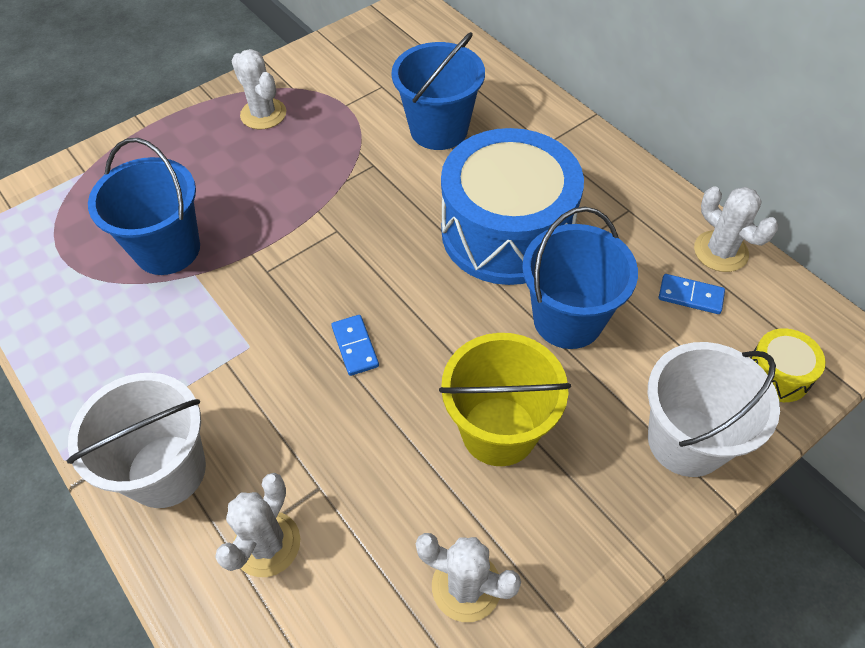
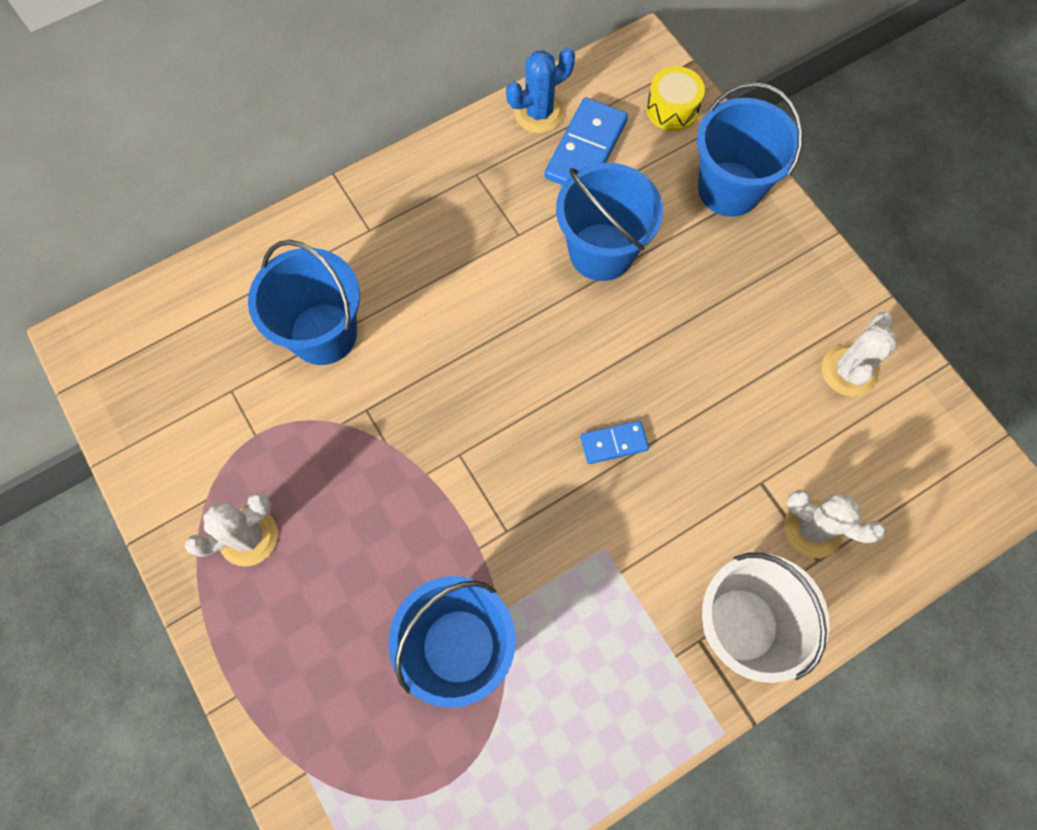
camera: 85 degrees left, 15 degrees up
yellow bucket [439,333,571,466] -> none
blue drum [441,128,584,285] -> none
white bucket [647,342,780,477] -> blue bucket [697,82,803,217]
blue domino [659,274,725,314] -> blue domino [544,97,628,185], size x1.79
white cactus [694,186,778,272] -> blue cactus [506,47,575,134]

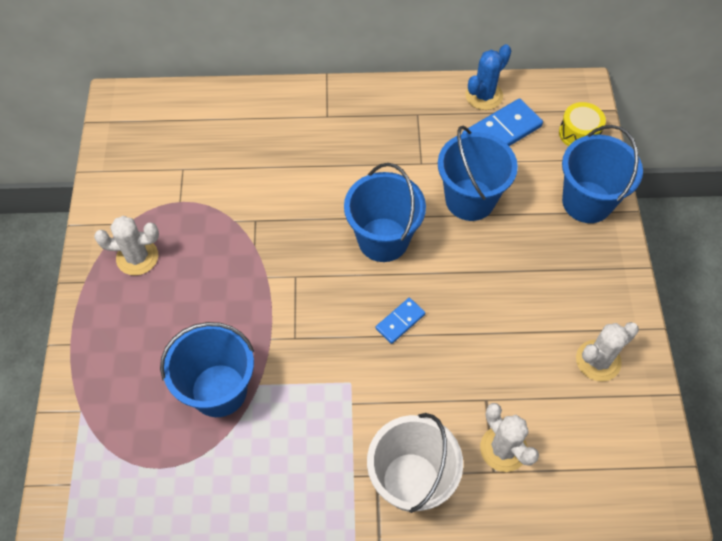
camera: 30 degrees right, 10 degrees down
blue bucket [248,240,360,365] -> blue bucket moved to [344,163,426,262]
blue cactus [506,47,575,134] -> blue cactus turned 45 degrees counterclockwise [465,44,511,110]
blue domino [580,421,649,464] -> blue domino turned 60 degrees counterclockwise [376,298,425,344]

